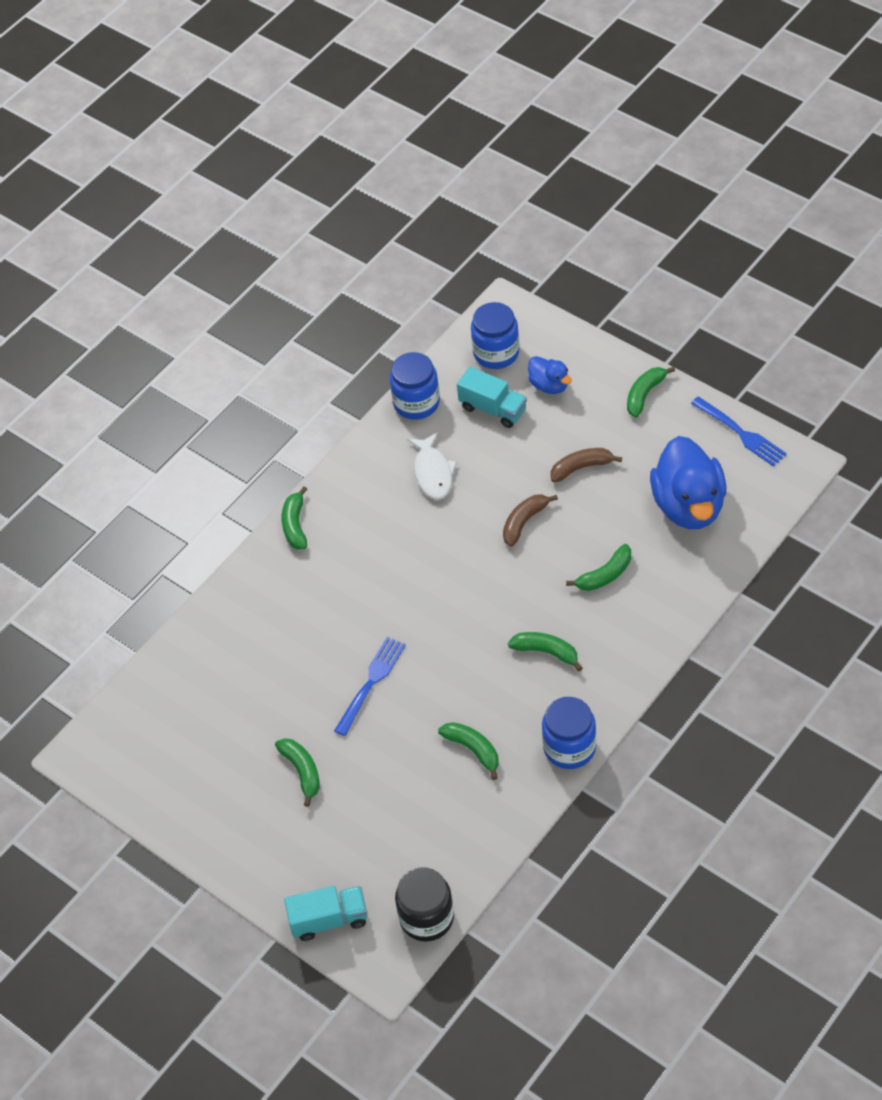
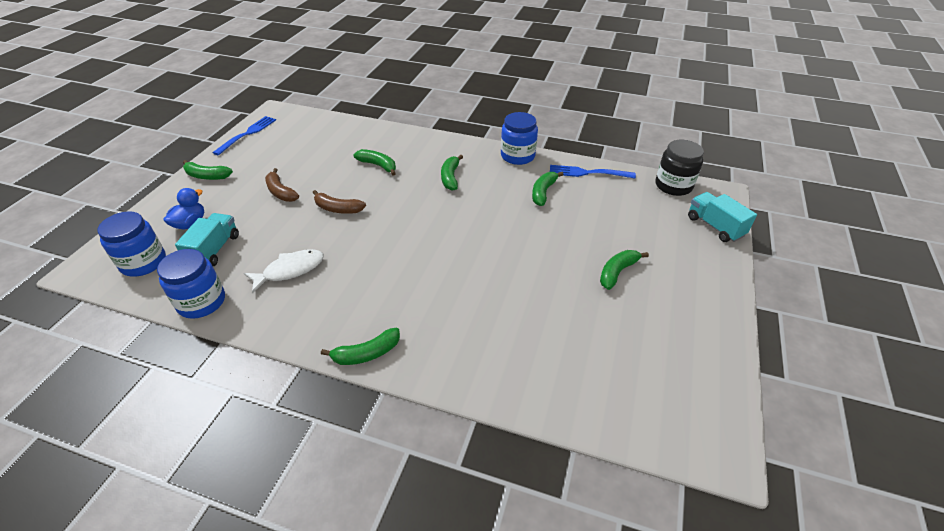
camera: 115 degrees left, 10 degrees down
blue fork [334,637,406,736] -> blue fork moved to [550,165,636,179]
blue duck [650,436,726,529] -> none

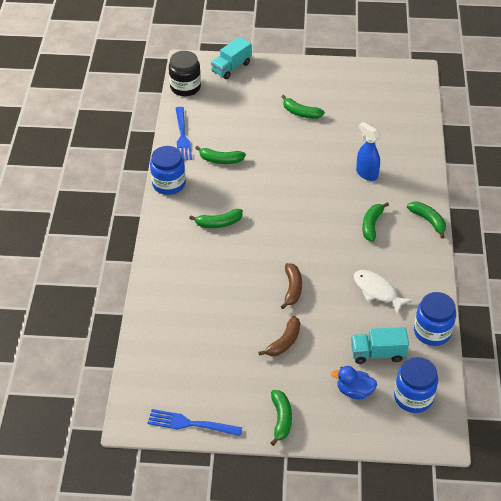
camera: 105 degrees left, 5 degrees up
green banana [354,149,396,176] -> green banana moved to [362,202,389,242]
none -> blue spray bottle [356,122,380,181]

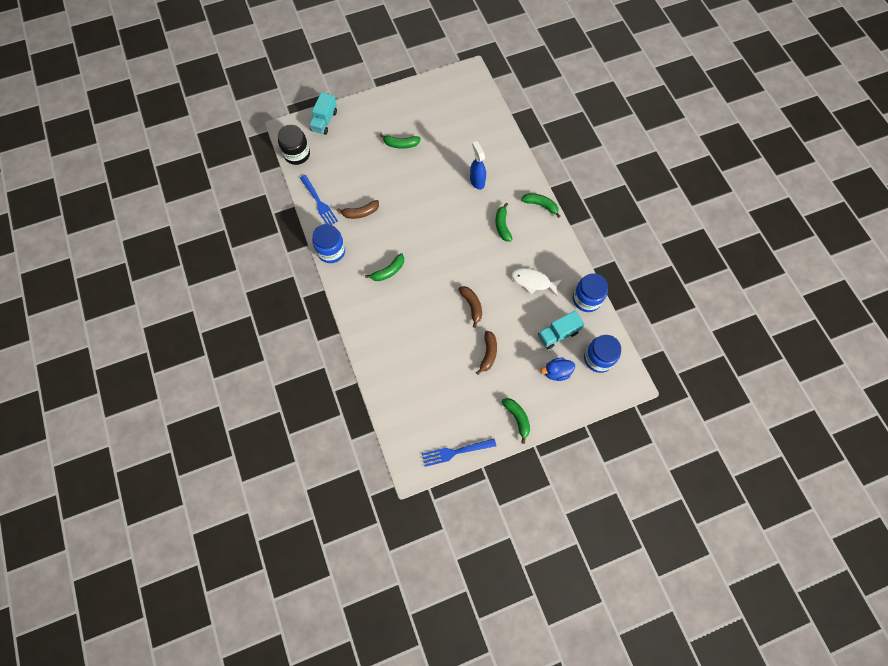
camera: 25 degrees left, 20 degrees up
green banana [196,146,246,164] -> brown banana [336,200,379,219]
blue spray bottle [356,122,380,181] -> blue spray bottle turned 45 degrees clockwise [470,141,486,190]

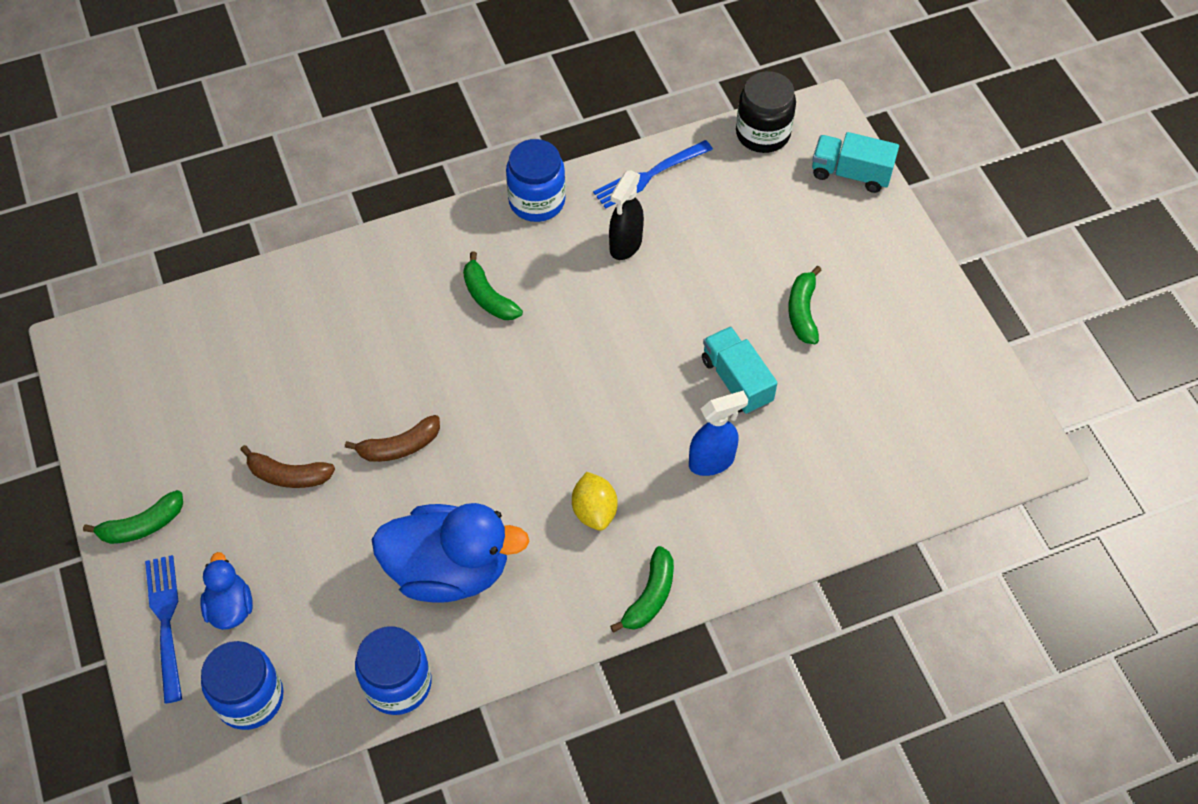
camera: 90 degrees right, 10 degrees down
brown banana [336,200,379,219] -> black spray bottle [609,170,644,260]
blue fork [422,439,496,467] -> blue fork moved to [145,555,182,704]
green banana [496,203,513,242] -> yellow lemon [572,472,618,531]
white fish [512,268,562,296] -> blue duck [372,503,529,602]
turquoise truck [538,310,584,349] -> turquoise truck moved to [702,327,777,414]

